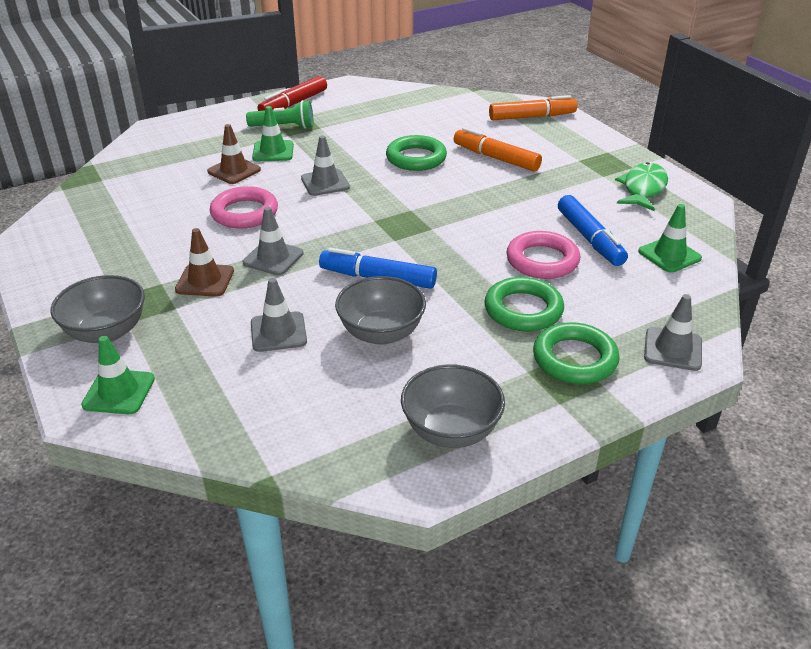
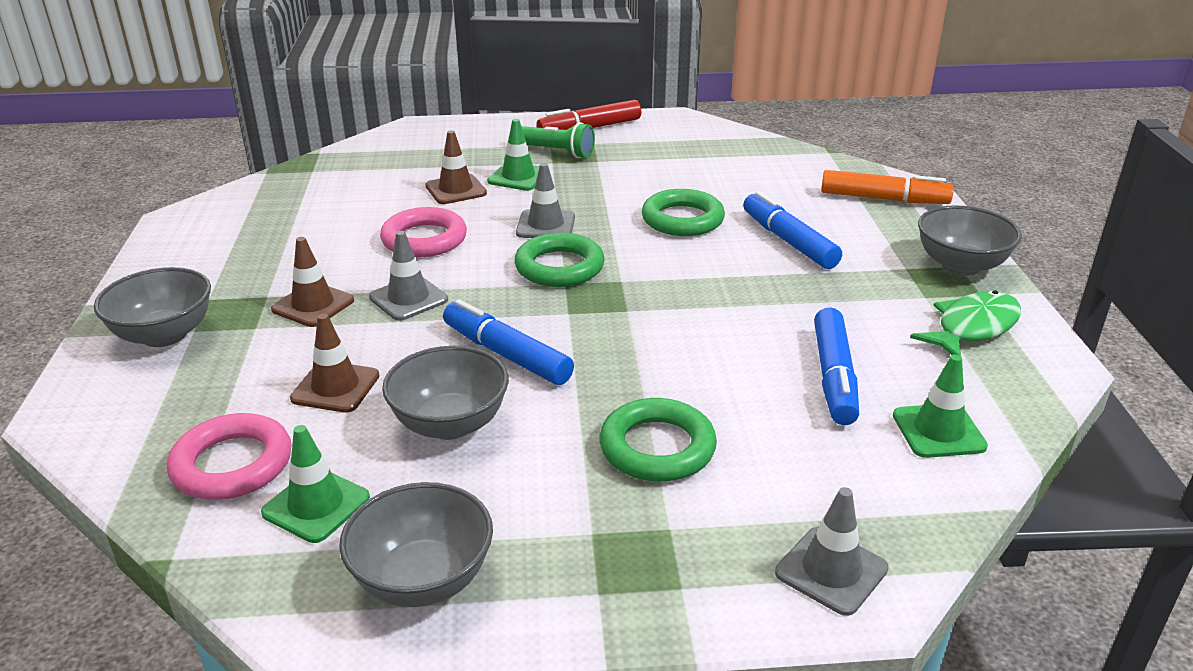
camera: 25 degrees right, 5 degrees down
green traffic cone [81,336,155,414] -> green traffic cone moved to [261,425,370,543]
grey traffic cone [251,278,307,352] -> brown traffic cone [290,313,380,413]
orange marker [454,127,542,172] -> blue marker [743,191,842,269]
pink ring [506,231,580,279] -> pink ring moved to [167,413,292,500]
green ring [533,322,620,384] -> green ring moved to [515,233,605,287]
none -> grey bowl [918,205,1022,276]

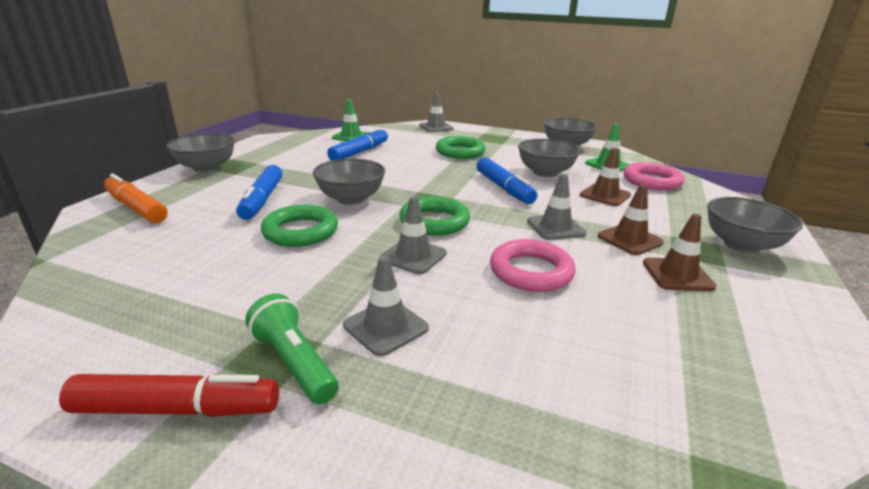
camera: 155 degrees left, 5 degrees down
brown traffic cone [425,130,487,204] -> brown traffic cone moved to [643,214,717,291]
green traffic cone [487,119,539,191] -> grey traffic cone [343,256,429,356]
green fish [910,290,1021,356] -> none
none -> grey bowl [313,159,385,205]

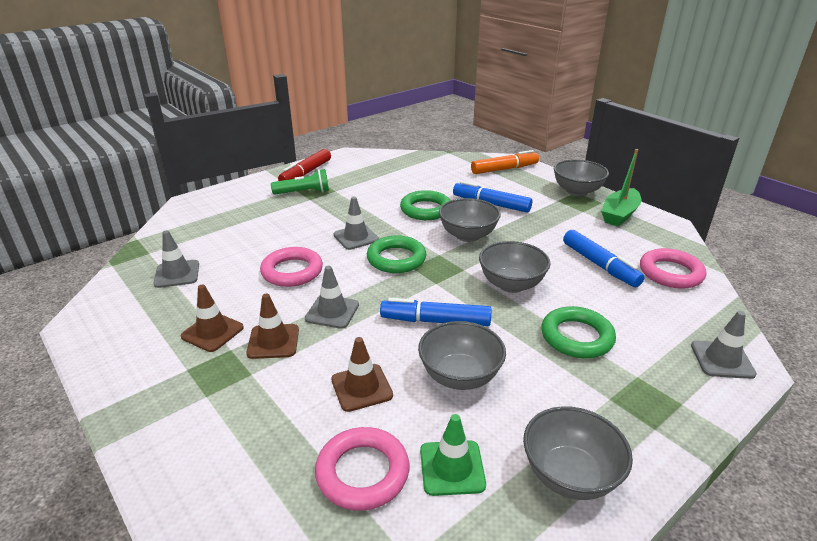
camera: 120 degrees right, 5 degrees up
green traffic cone [332,99,368,141] -> pink ring [640,248,706,289]
grey traffic cone [343,256,429,356] -> grey traffic cone moved to [153,230,199,288]
grey bowl [707,197,803,254] -> grey bowl moved to [479,241,550,293]
none -> green boat [601,149,641,226]

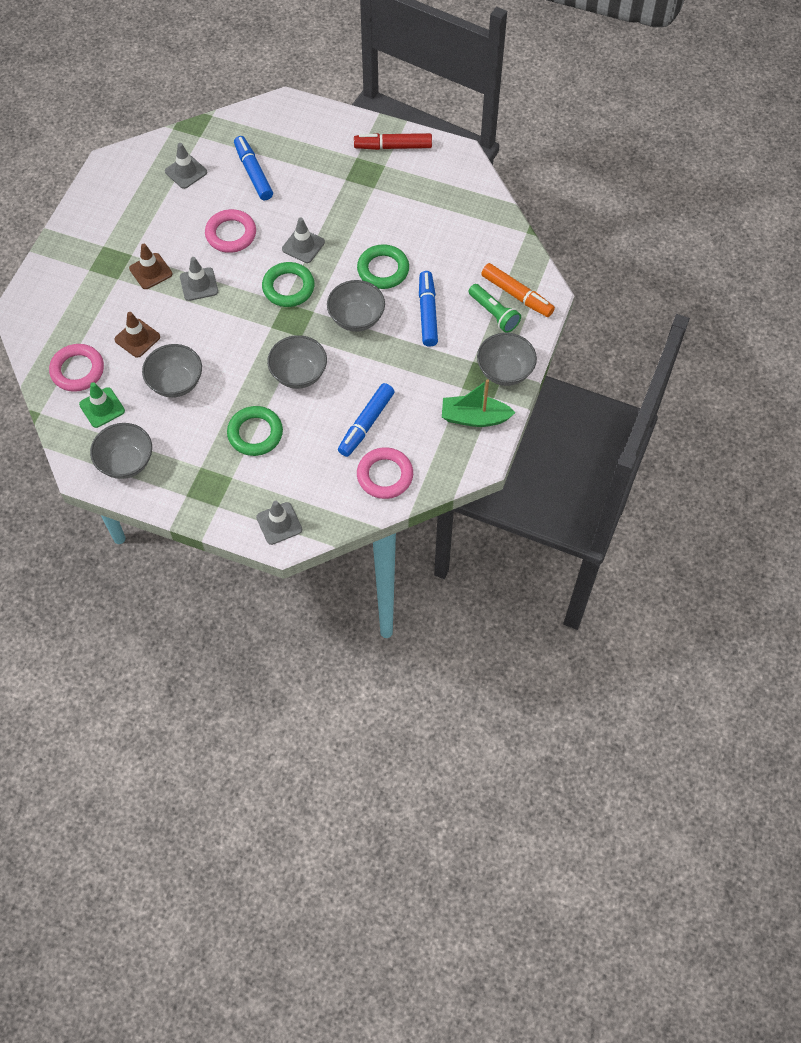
camera: 60 degrees right, 30 degrees up
brown traffic cone [181,285,244,352] -> none
green flashlight [271,169,329,195] -> green flashlight moved to [469,284,521,333]
blue marker [380,298,491,326] -> blue marker moved to [234,136,273,201]

